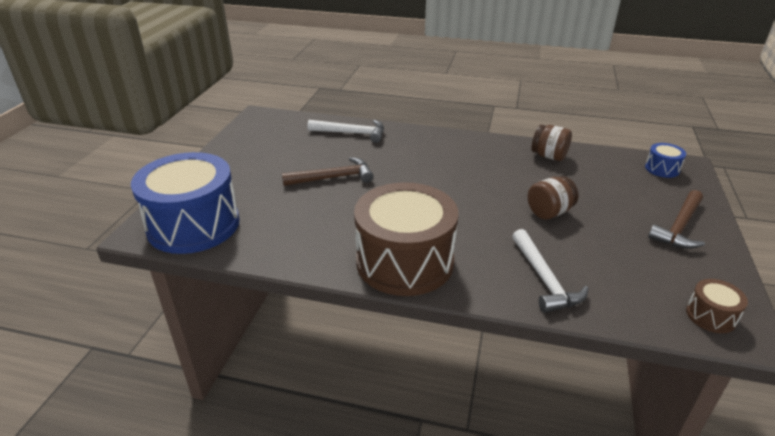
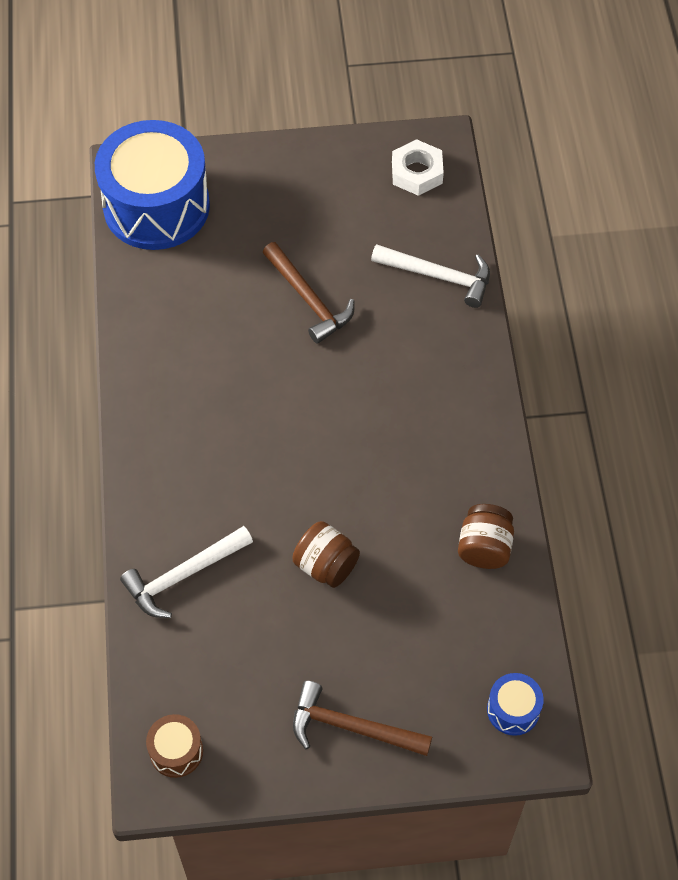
camera: 70 degrees right, 25 degrees up
white hammer [307,120,384,143] -> white hammer turned 60 degrees counterclockwise [371,244,490,308]
brown drum [354,182,458,296] -> none
none -> white nut [392,139,444,196]

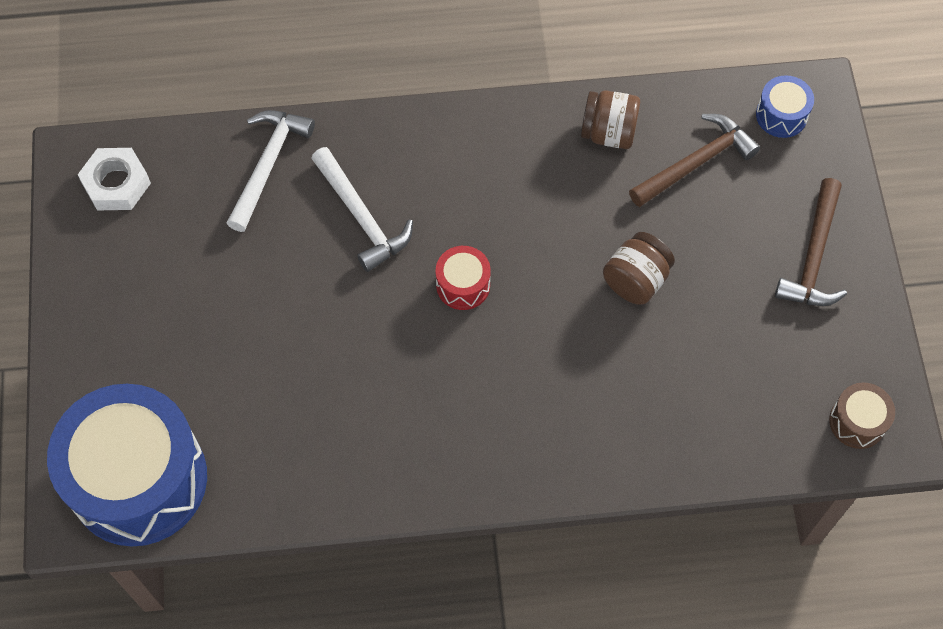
camera: 90 degrees left, 5 degrees up
white hammer [120,526,253,618] -> white hammer moved to [311,147,413,272]
brown hammer [263,242,354,344] -> brown hammer moved to [629,114,760,207]
none -> red drum [436,246,491,310]

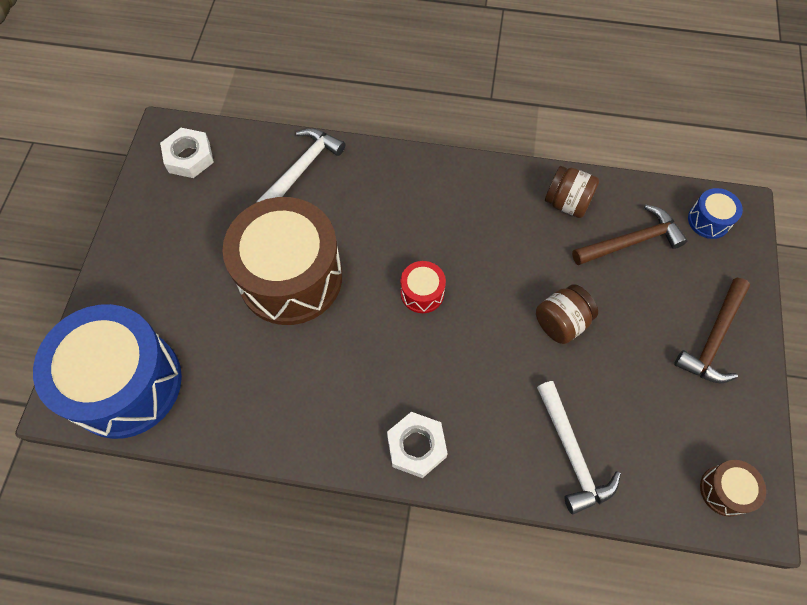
camera: 15 degrees right, 0 degrees up
white hammer [311,147,413,272] -> white hammer moved to [537,381,621,514]
none -> brown drum [222,197,342,325]
none -> white nut [387,412,448,478]

